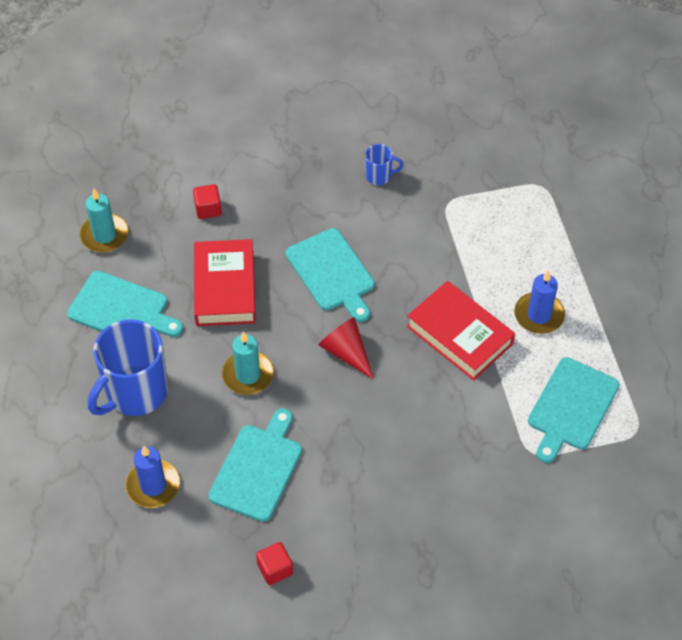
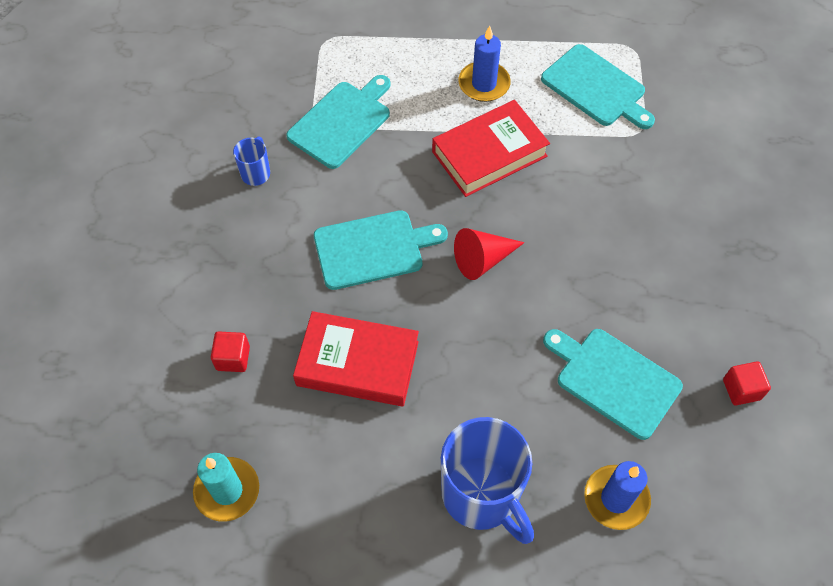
camera: 75 degrees left, 5 degrees up
turquoise cutting board [67,271,183,337] -> turquoise cutting board moved to [286,75,391,169]
turquoise candle [222,331,274,395] -> none

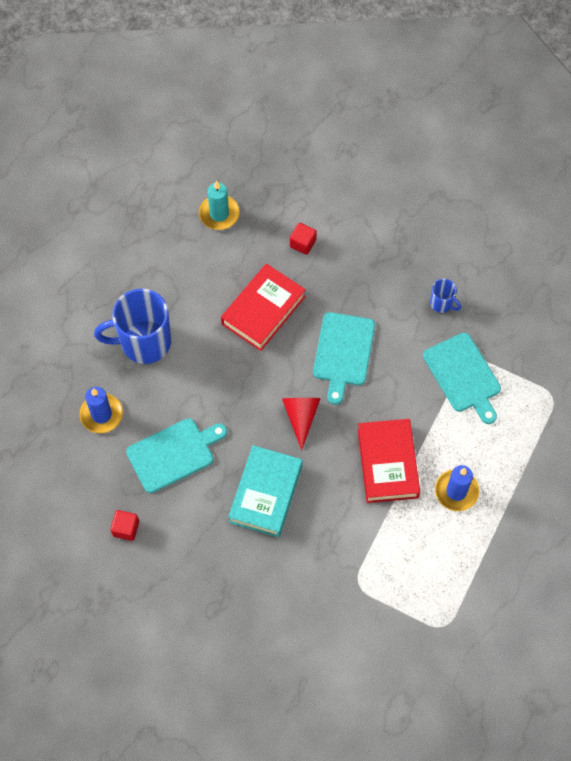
camera: 115 degrees right, 5 degrees up
turquoise cutting board [541,44,655,129] -> none
none -> turquoise book [228,445,302,537]

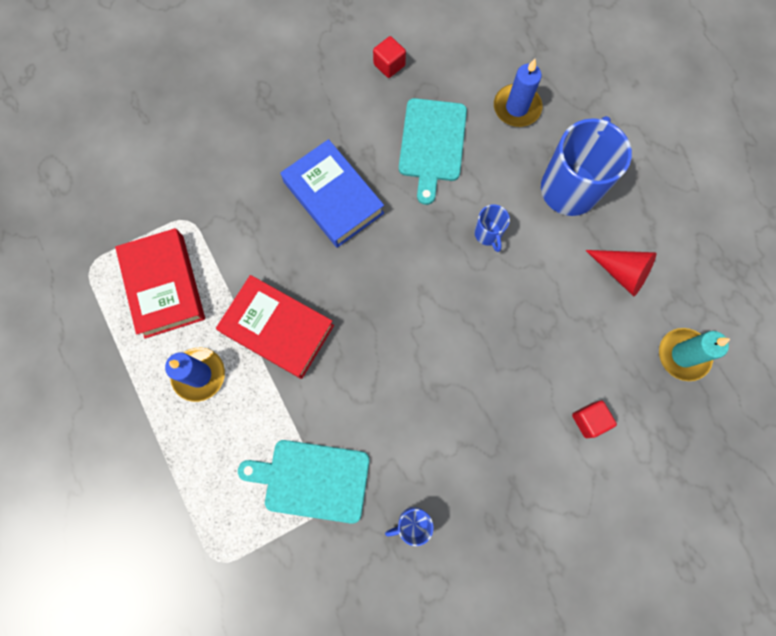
camera: 125 degrees right, 10 degrees up
red book [221,263,306,351] -> red book moved to [115,228,205,339]
turquoise book [228,445,302,537] -> blue book [281,139,384,248]
red cone [282,398,321,450] -> red cone moved to [586,250,656,296]
turquoise cutting board [313,312,375,405] -> none
none -> blue mug [474,204,510,252]

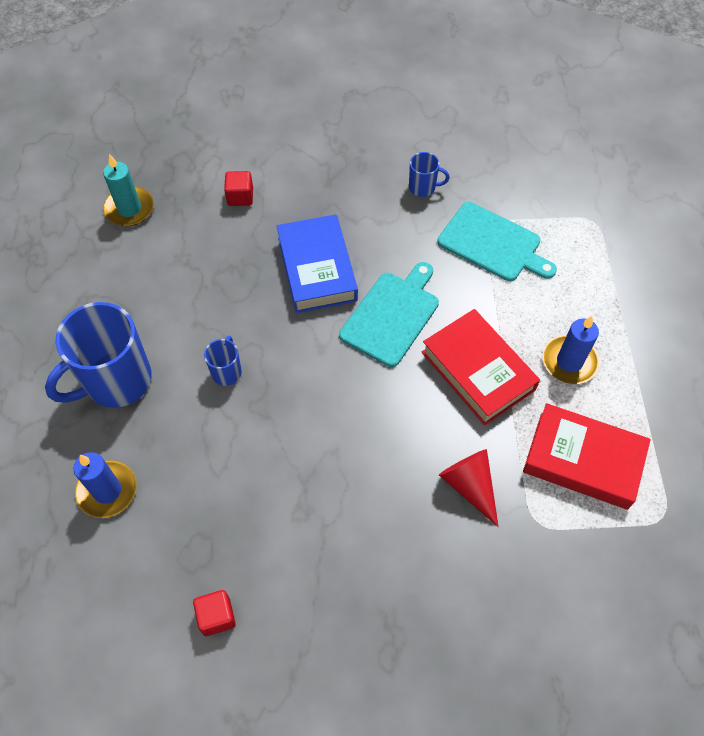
camera: 155 degrees left, 15 degrees down
red book [115,228,205,339] -> red book turned 75 degrees counterclockwise [523,403,651,510]
blue book [281,139,384,248] -> blue book moved to [277,214,358,313]
turquoise cutting board [399,98,467,205] -> turquoise cutting board moved to [339,262,439,367]
red cone [586,250,656,296] -> red cone moved to [439,449,499,527]

